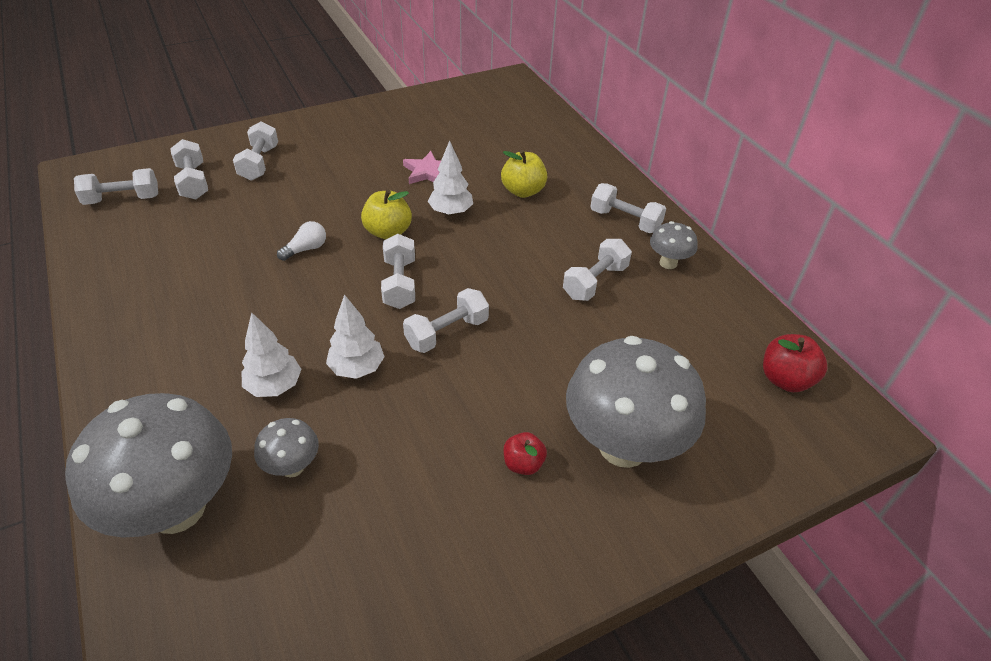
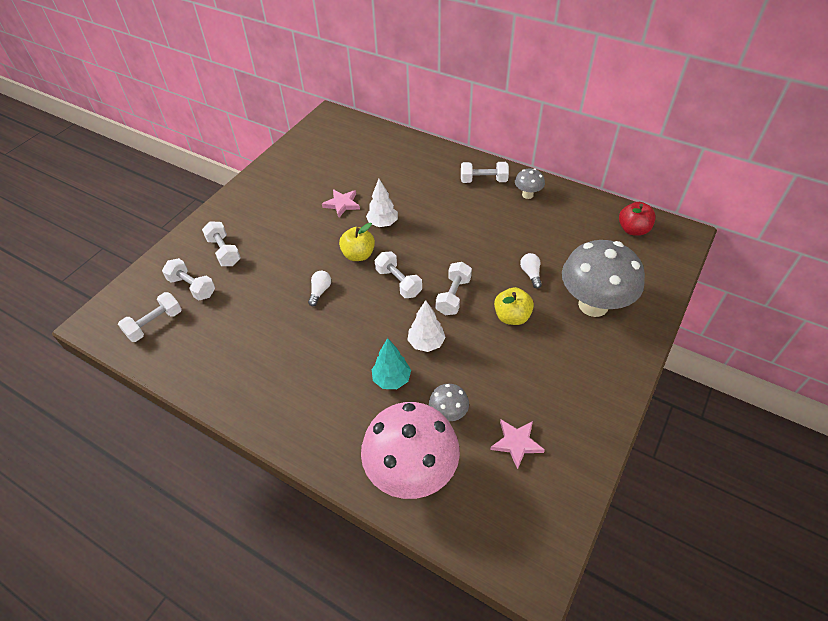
camera: 30 degrees left, 5 degrees up
grey mushroom [65,393,232,538] -> pink mushroom [361,402,460,499]
white tree [242,312,302,397] -> turquoise tree [372,338,411,389]
yellow apple [501,150,547,198] -> yellow apple moved to [494,287,534,325]
red apple [503,432,547,475] -> none
white dumbbell [563,239,632,301] -> none
none -> pink star [490,420,545,469]
none -> white light bulb [520,253,542,289]

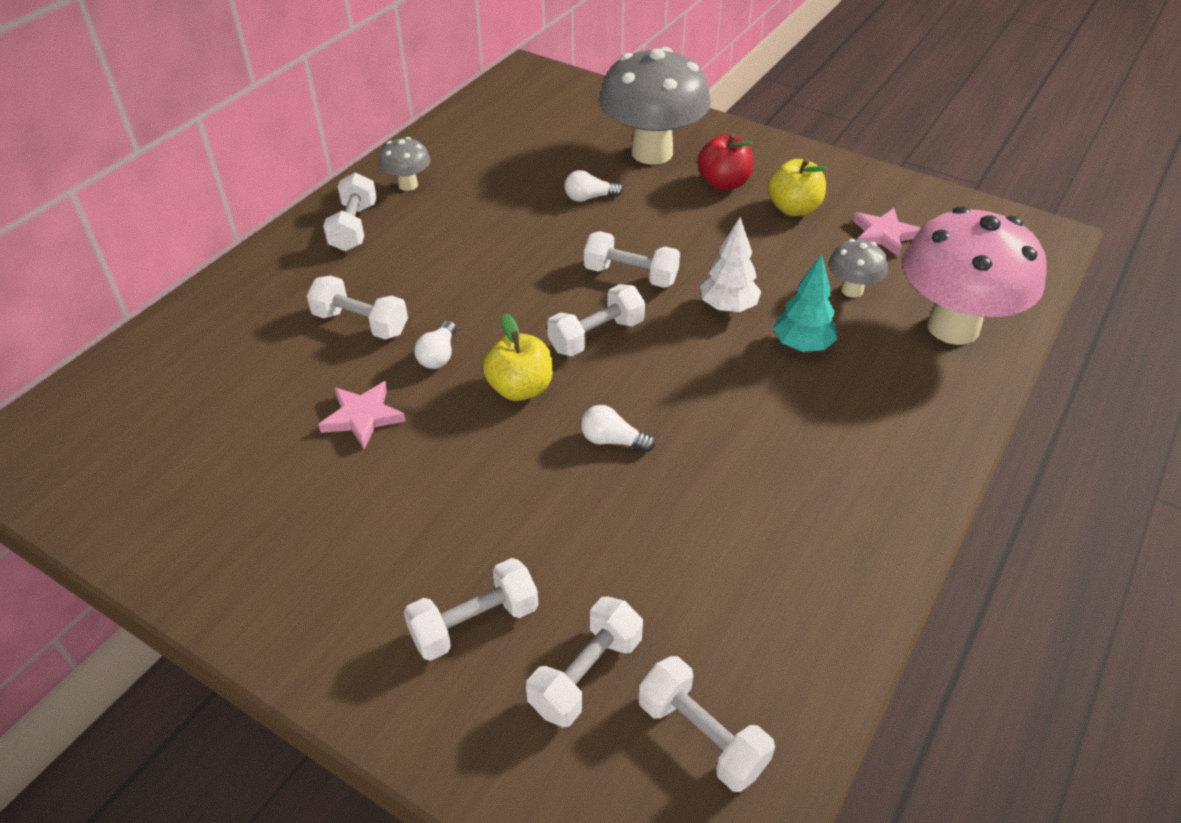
camera: 90 degrees left, 5 degrees down
white tree [366,179,398,227] -> white light bulb [414,321,456,369]
yellow apple [494,287,534,325] -> yellow apple moved to [768,158,827,216]
red apple [619,202,656,236] -> red apple moved to [697,133,753,191]
none -> white dumbbell [307,276,408,340]

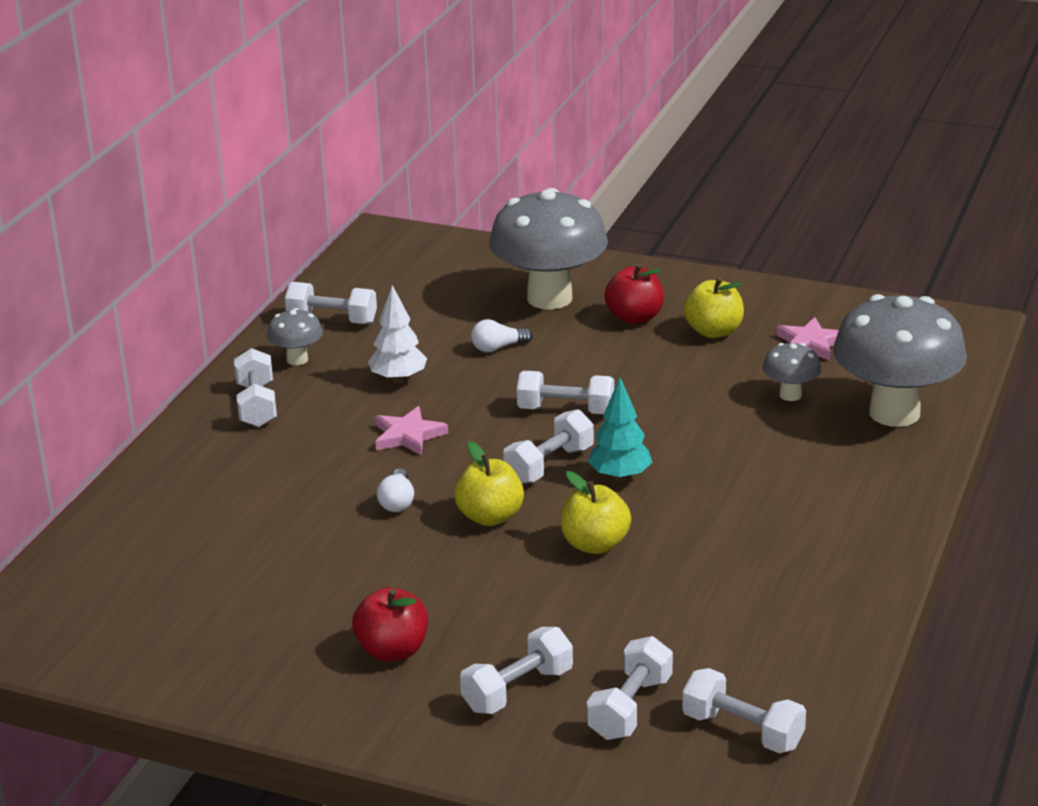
camera: 10 degrees left, 15 degrees down
white dumbbell [307,276,408,340] -> white dumbbell moved to [285,282,377,324]
pink star [318,381,405,449] -> pink star moved to [375,406,448,456]
white light bulb [581,405,655,452] -> yellow apple [561,471,631,554]
white tree [700,217,761,313] -> white tree moved to [368,285,427,383]
turquoise tree [773,254,837,352] -> turquoise tree moved to [588,378,652,481]
pink mushroom [903,207,1047,345] -> grey mushroom [833,294,967,427]
none -> red apple [352,587,428,662]

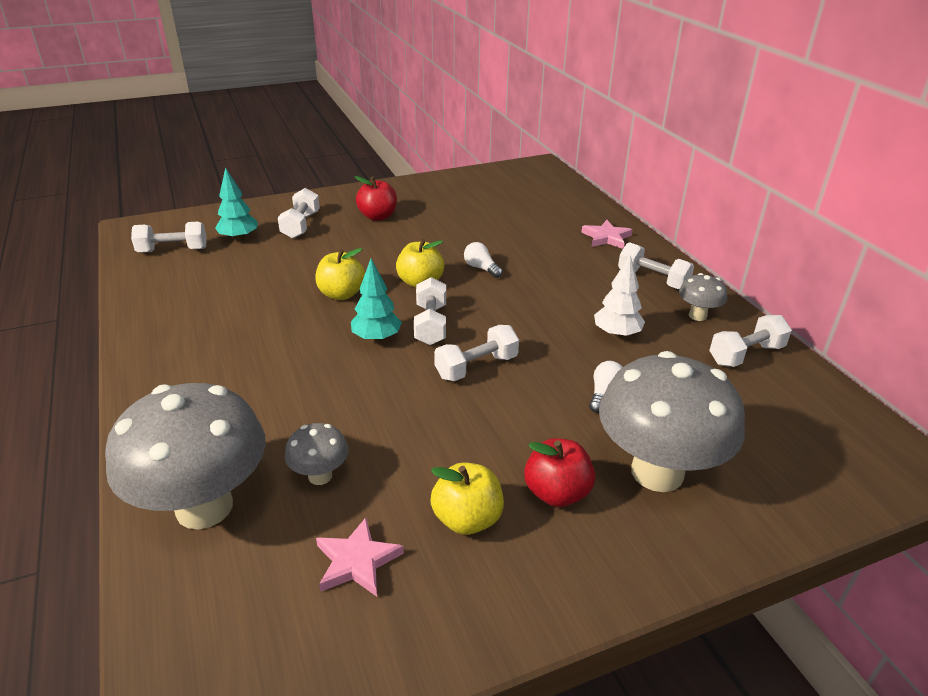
camera: 135 degrees right, 5 degrees up
pink star [375,406,448,456] -> pink star moved to [581,220,633,249]
white dumbbell [587,636,673,740] -> turquoise tree [215,167,258,241]

